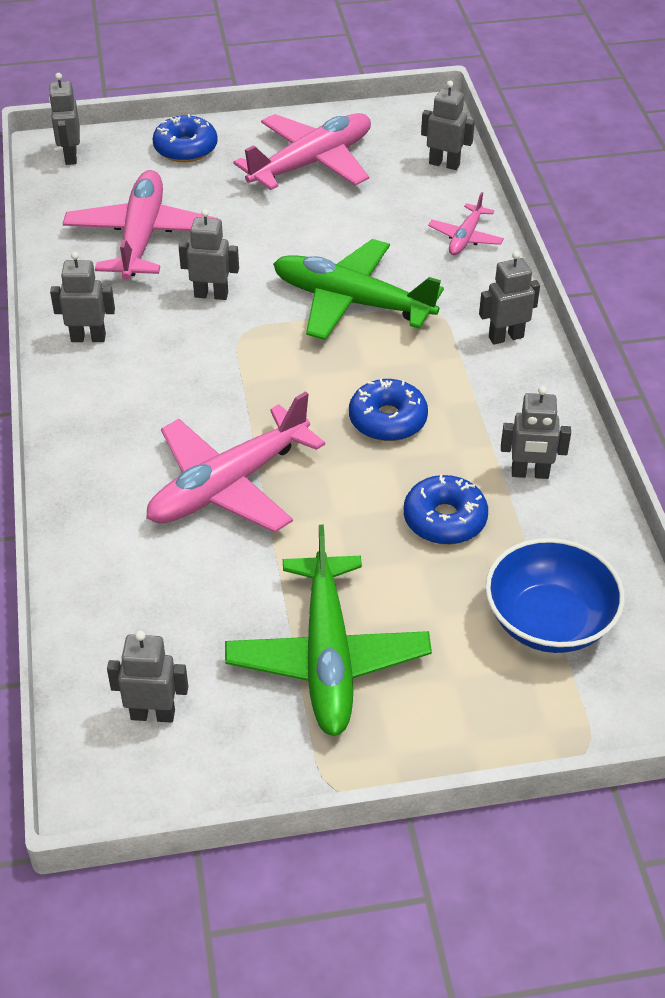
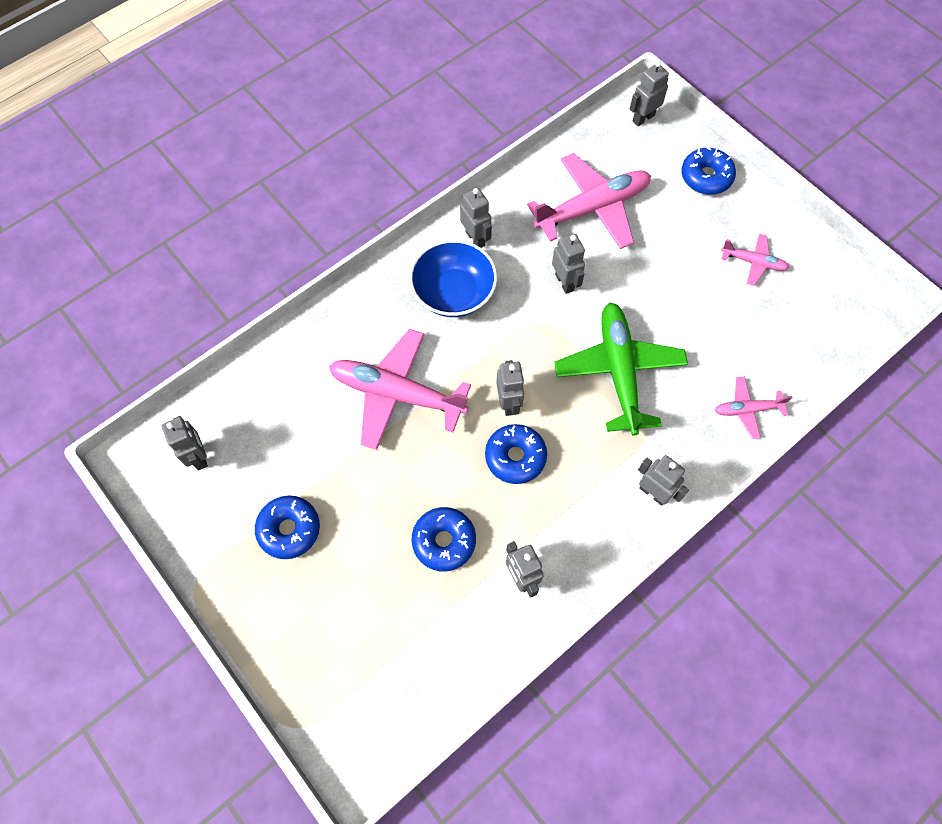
camera: 60 degrees right, 20 degrees up
green plane [225,524,432,736] -> blue donut [255,495,320,559]
pink plane [233,113,371,190] -> pink plane [721,233,789,286], size x0.50
grey robot [421,81,475,170] -> grey robot moved to [496,360,524,416]
blue bowl [485,538,625,653] -> blue bowl moved to [409,240,497,317]

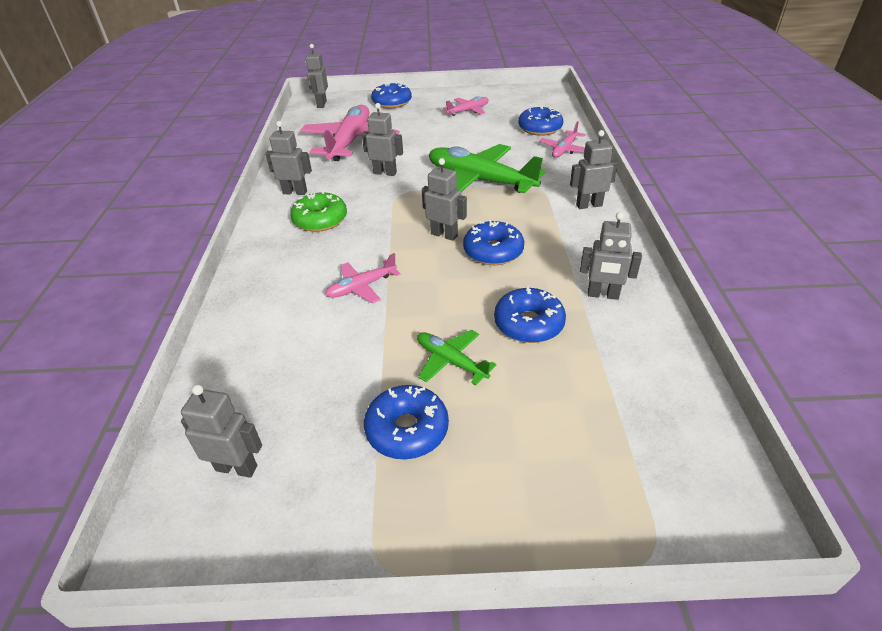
camera: 50 degrees left, 25 degrees down
pink plane [329,329,471,450] -> pink plane [325,253,401,303], size x0.50
blue bowl [409,240,497,317] -> green donut [290,191,347,232]
none -> green plane [417,330,497,386]
none -> blue donut [518,106,563,136]

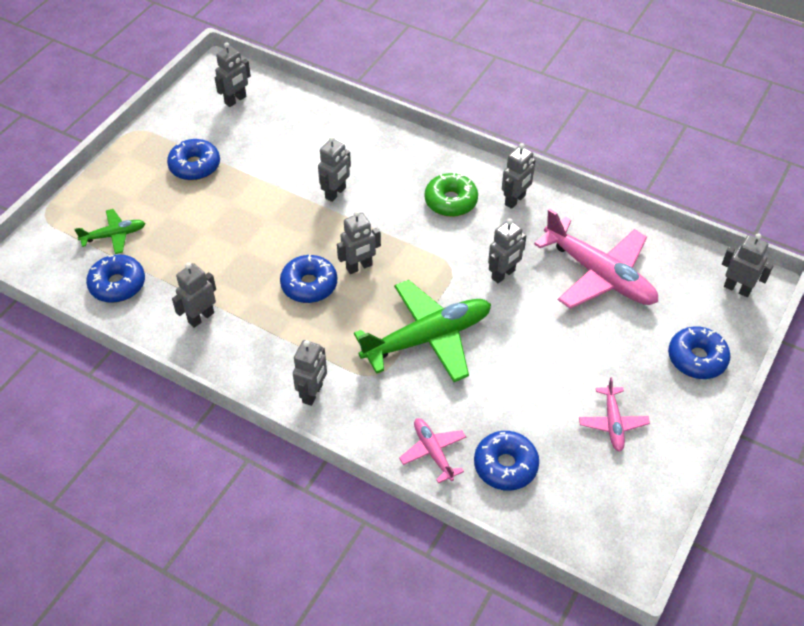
camera: 120 degrees right, 10 degrees up
pink plane [325,253,401,303] -> grey robot [318,136,351,202]
green plane [417,330,497,386] -> green plane moved to [74,209,145,254]
blue donut [494,287,566,343] -> blue donut moved to [86,254,145,303]

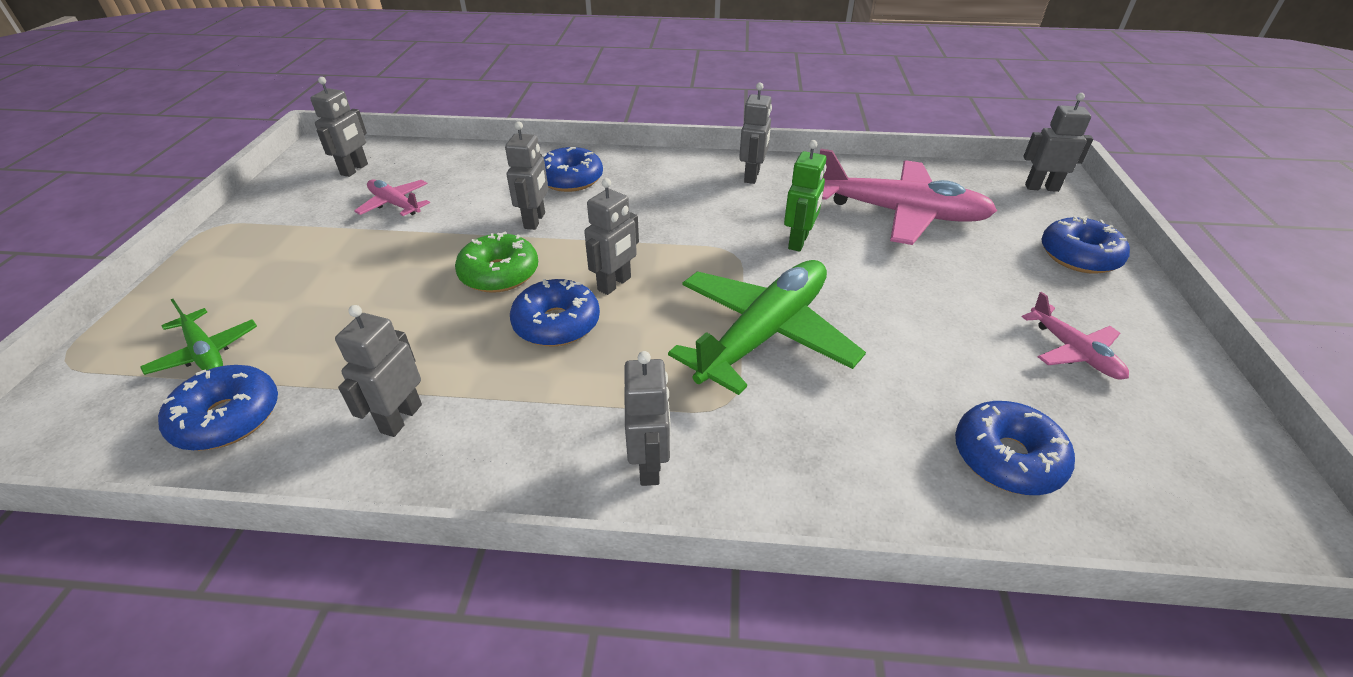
camera: 25 degrees left, 10 degrees down
green plane [74,209,145,254] -> green plane turned 90 degrees clockwise [140,299,257,375]
blue donut [167,139,220,180] -> blue donut moved to [542,147,603,192]
pink plane [399,418,466,483] -> pink plane moved to [354,180,430,216]
green donut [424,173,478,217] -> green donut moved to [455,231,538,293]
grey robot [488,218,526,283] -> green robot [784,140,827,252]

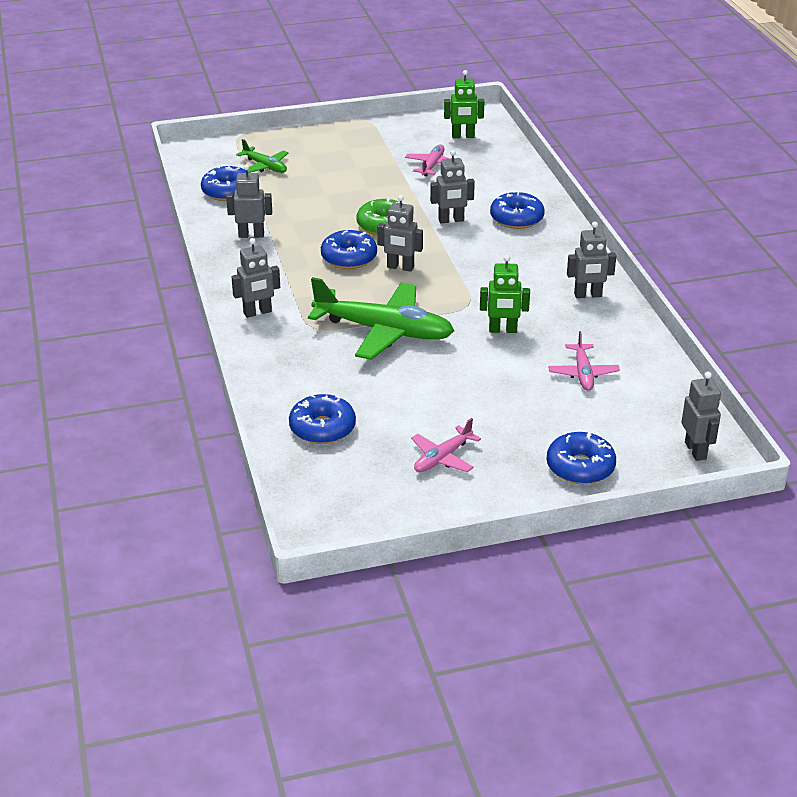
camera: 70 degrees right, 5 degrees down
green plane [140,299,257,375] -> green plane turned 75 degrees counterclockwise [236,139,288,173]
grey robot [310,77,368,177] -> green robot [444,70,484,138]
pink plane [820,149,997,245] -> pink plane [548,331,620,391], size x0.50

